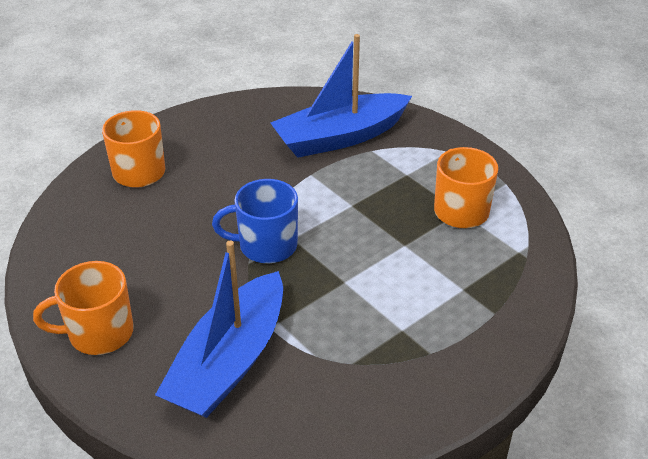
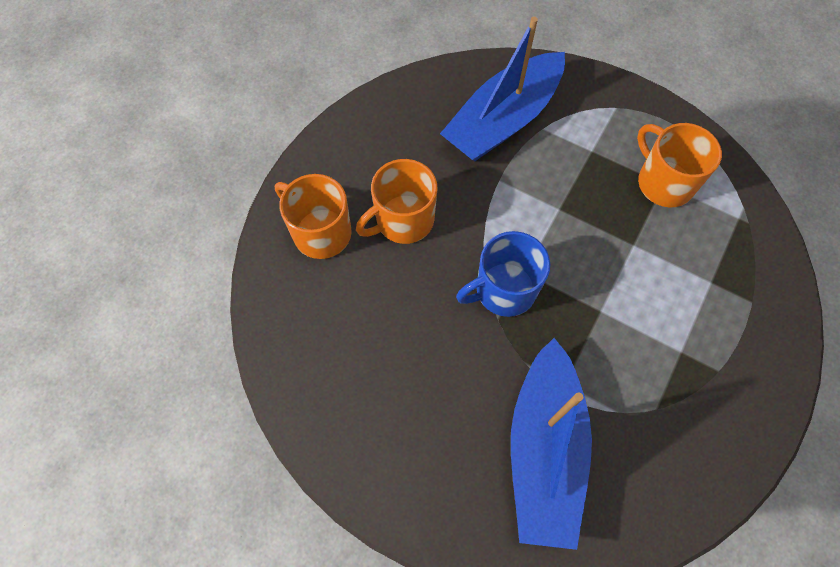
camera: 20 degrees left, 25 degrees up
orange mug [33,261,134,355] -> orange mug moved to [356,159,437,244]

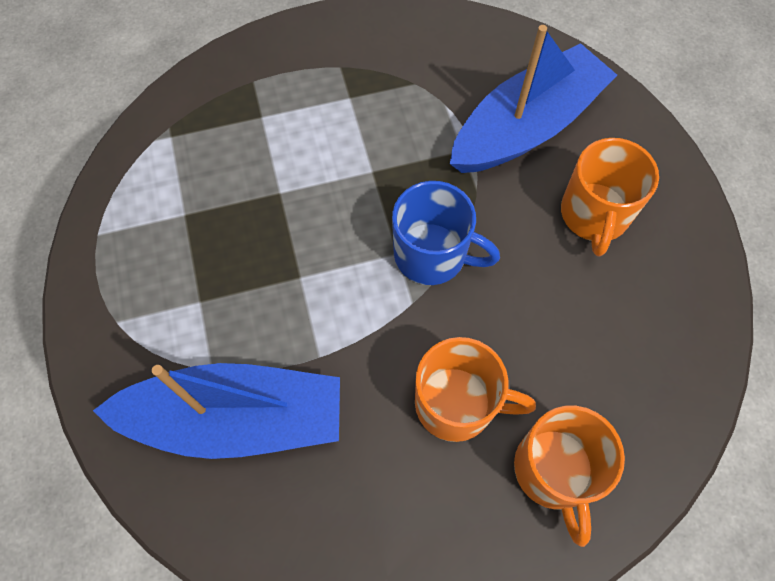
camera: 135 degrees left, 0 degrees up
orange mug [637,123,722,207] -> orange mug moved to [561,138,659,257]

